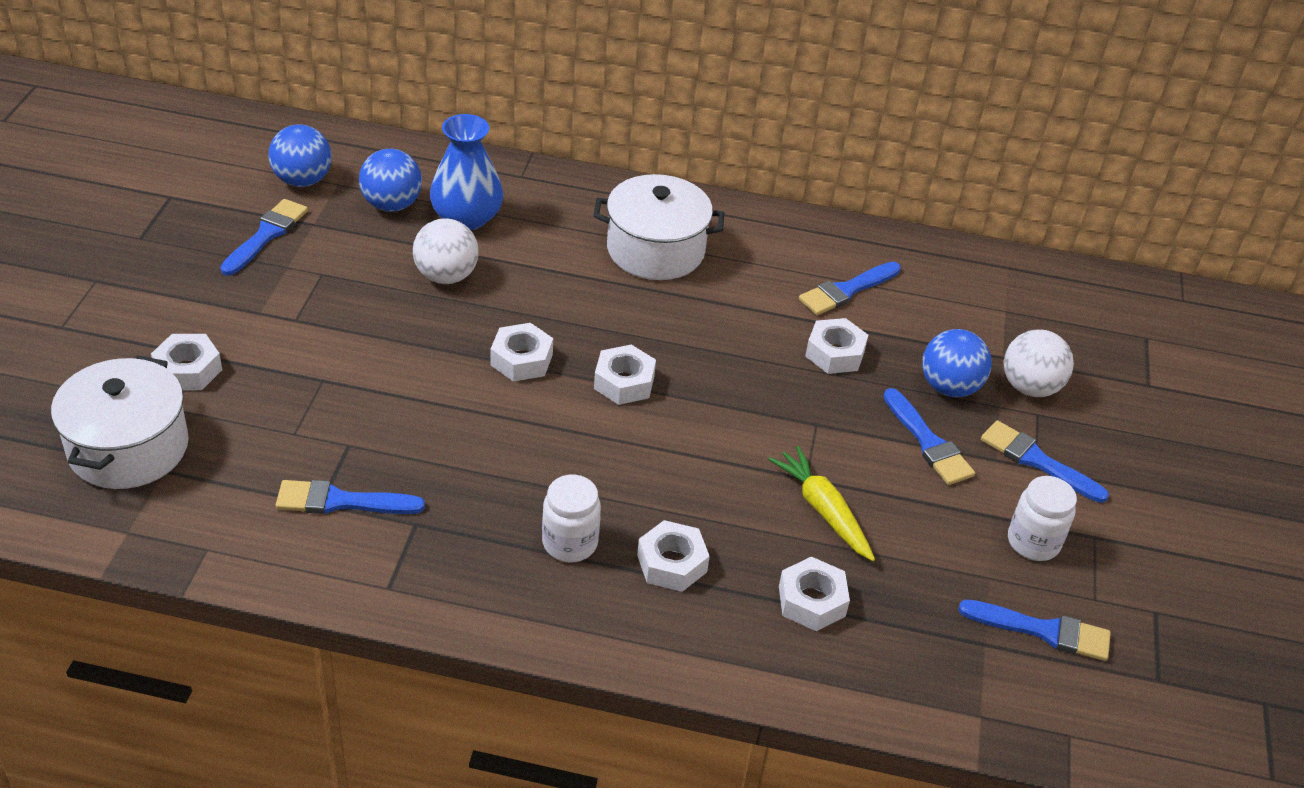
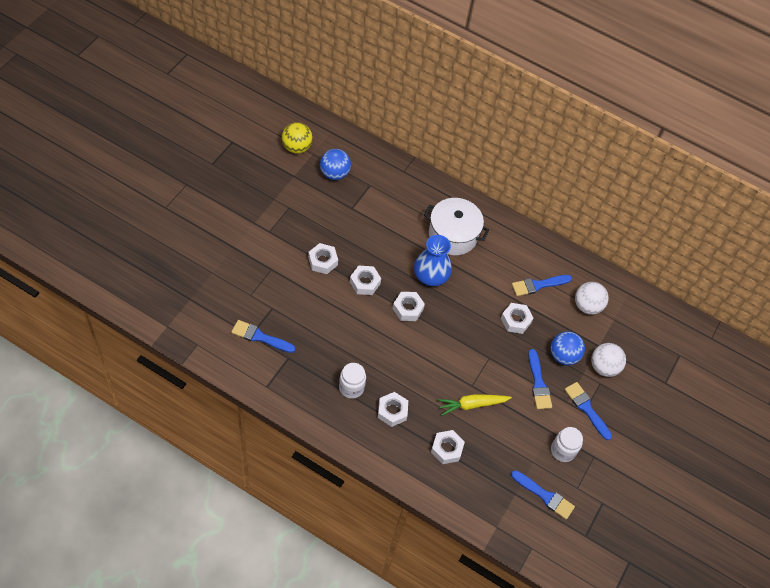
camera: 15 degrees right, 15 degrees up
white pot [51,355,189,489] -> none
white nut [151,334,222,391] -> white nut moved to [308,243,338,274]
blue brush [220,199,308,276] -> none
blue ball [268,125,332,187] -> yellow ball [282,122,313,154]
white ball [413,218,479,284] -> white ball moved to [575,282,609,315]
blue vase [430,114,503,230] -> blue vase moved to [414,235,452,286]
yellow carrot [768,446,875,561] -> yellow carrot turned 90 degrees counterclockwise [438,394,512,416]

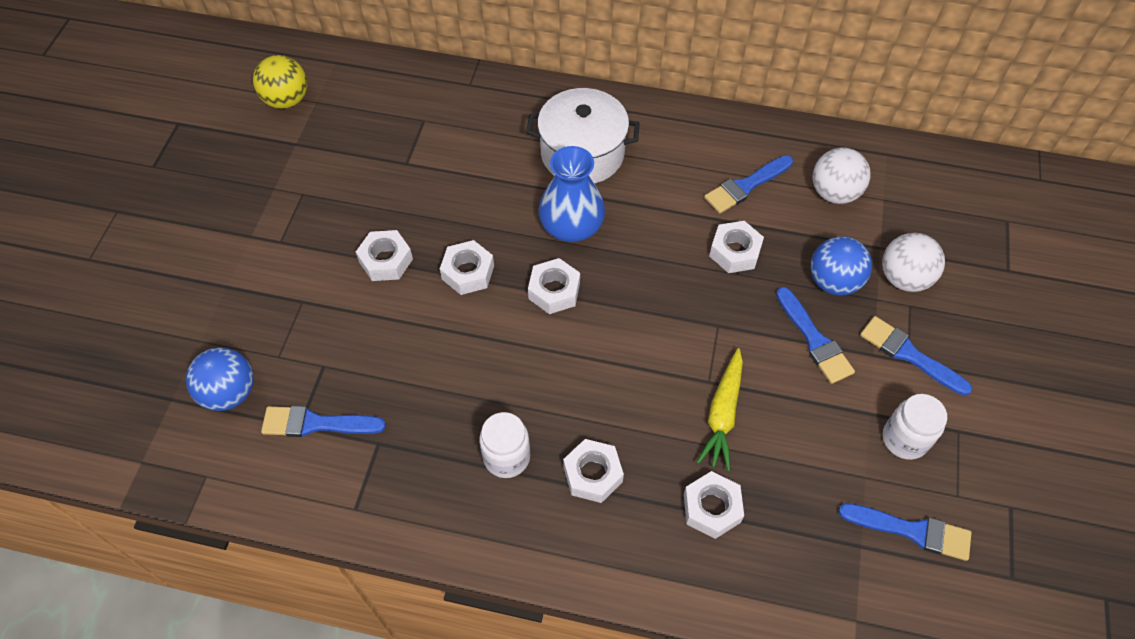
camera: 10 degrees left, 0 degrees up
blue ball [320,149,351,180] -> blue ball moved to [186,347,254,411]
yellow carrot [438,394,512,416] -> yellow carrot turned 45 degrees counterclockwise [697,348,743,471]

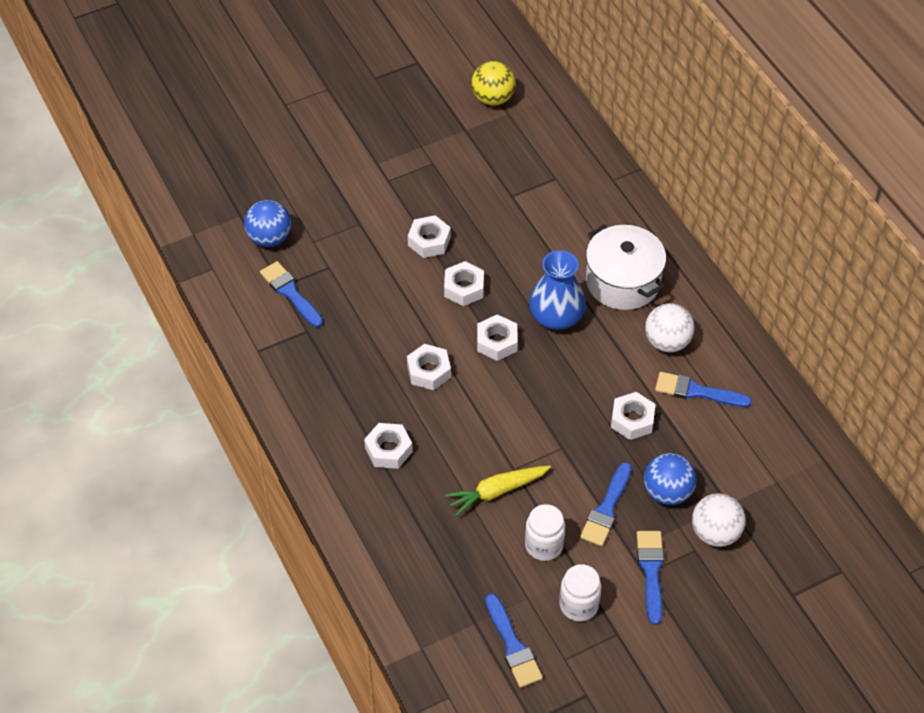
camera: 50 degrees right, 5 degrees down
white jar [479,412,530,478] -> white jar moved to [525,504,565,561]
white nut [684,471,744,539] -> white nut moved to [407,344,451,390]
white ball [813,147,870,204] -> white ball moved to [645,303,694,352]

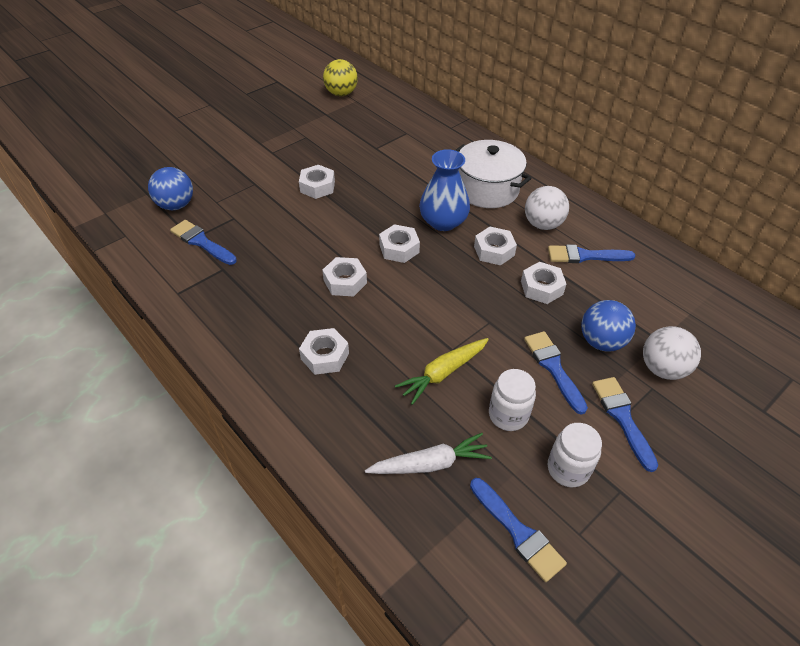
camera: 15 degrees left, 5 degrees down
white nut [444,261,484,306] -> white nut moved to [474,227,517,265]
blue brush [580,462,632,547] -> blue brush turned 150 degrees clockwise [524,331,588,415]
none -> white carrot [365,433,492,474]

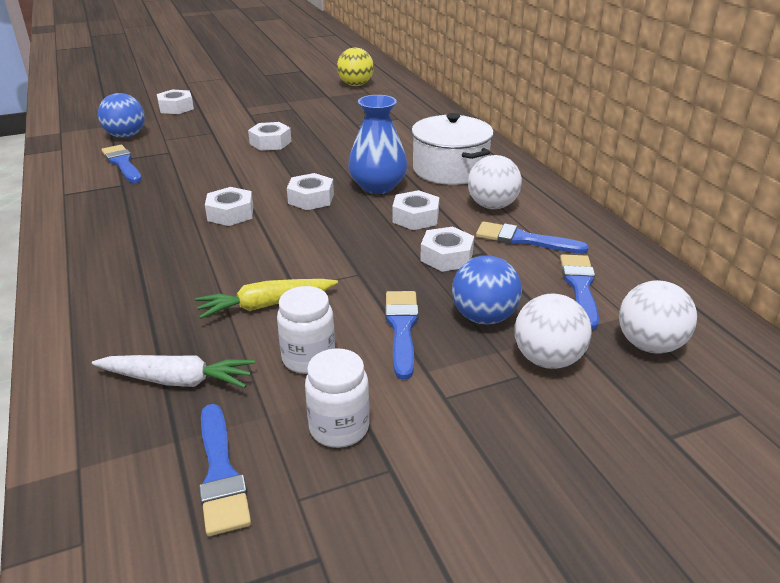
camera: 20 degrees right, 15 degrees down
white nut [299,328,349,375] -> white nut moved to [157,89,194,114]
blue brush [592,377,658,472] -> blue brush moved to [560,254,599,330]
none -> white ball [619,280,697,354]

